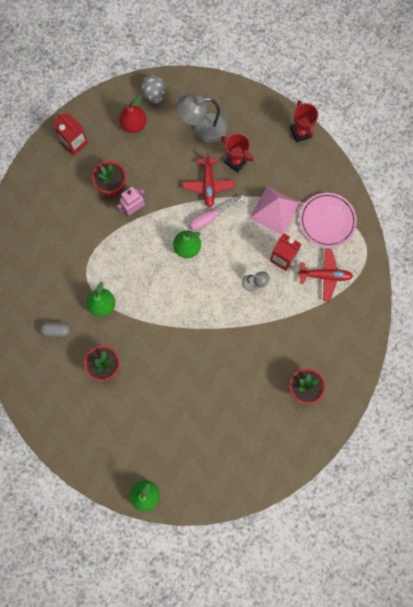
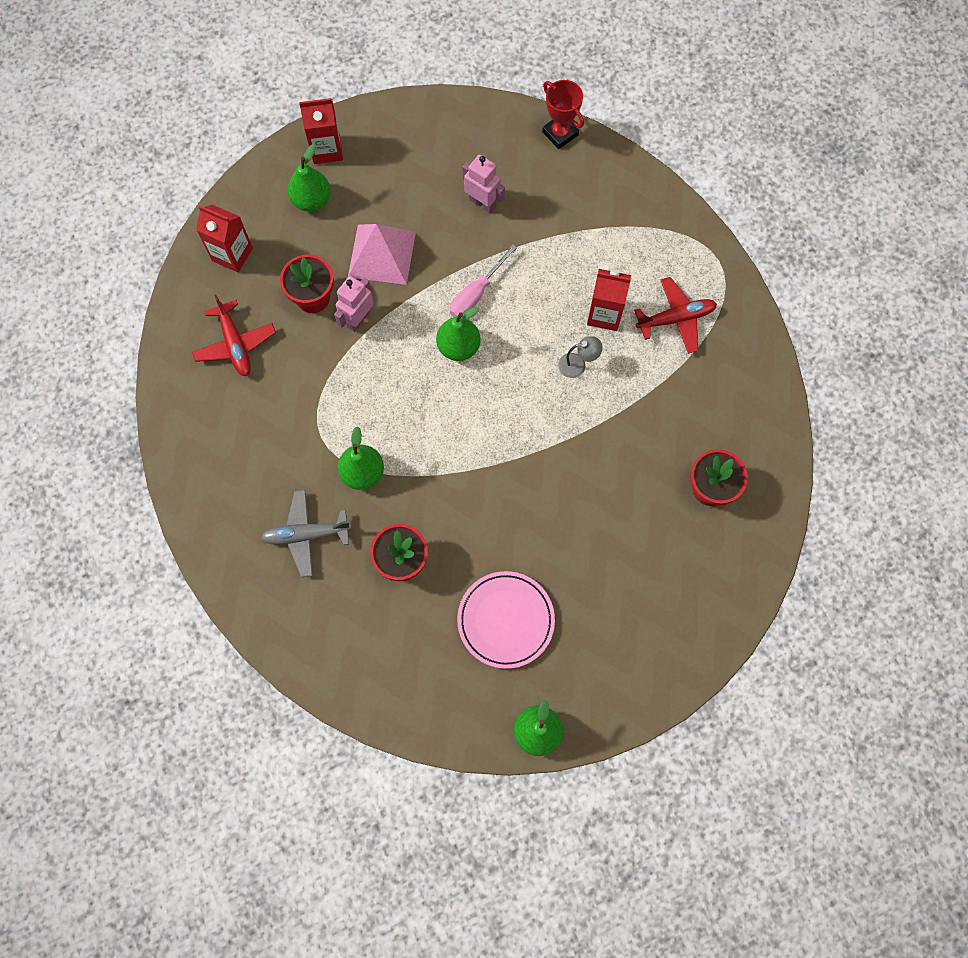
camera: 20 degrees left, 5 degrees down
grey capsule [40,322,71,337] -> grey plane [261,490,352,577]
red pear [119,96,147,133] -> green pear [288,144,331,212]
grey egg [141,75,165,104] -> red carton [299,98,343,164]
grey lamp [176,94,227,143] -> none
red plane [182,152,235,208] -> red plane moved to [192,294,276,376]
red trophy [221,133,254,172] -> pink robot [462,155,505,213]
pink pyramid [250,187,301,235] -> pink pyramid moved to [348,224,416,285]
pink plate [300,193,357,247] -> pink plate moved to [457,571,555,669]

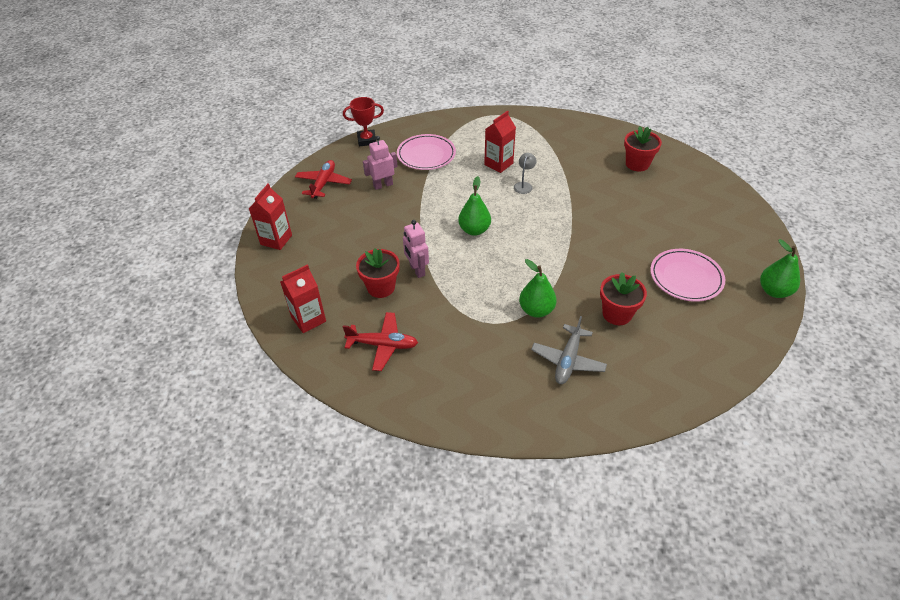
camera: 60 degrees left, 25 degrees down
green pear [288,144,331,212] -> none
pink pyramid [348,224,416,285] -> none
pink screwdriver [450,245,517,317] -> none
red plane [634,277,717,354] -> red plane moved to [295,160,352,199]
none -> pink plate [397,134,456,170]

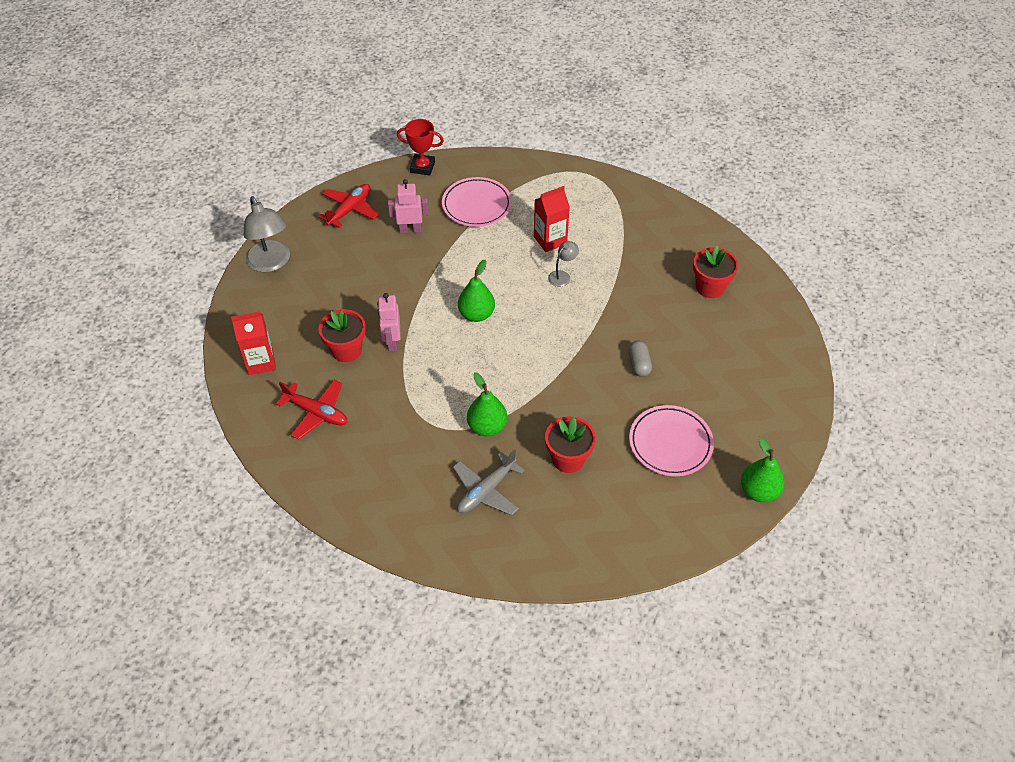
camera: 20 degrees right, 5 degrees up
red carton [249,183,292,250] -> grey lamp [244,196,290,272]
none -> grey capsule [628,341,652,377]

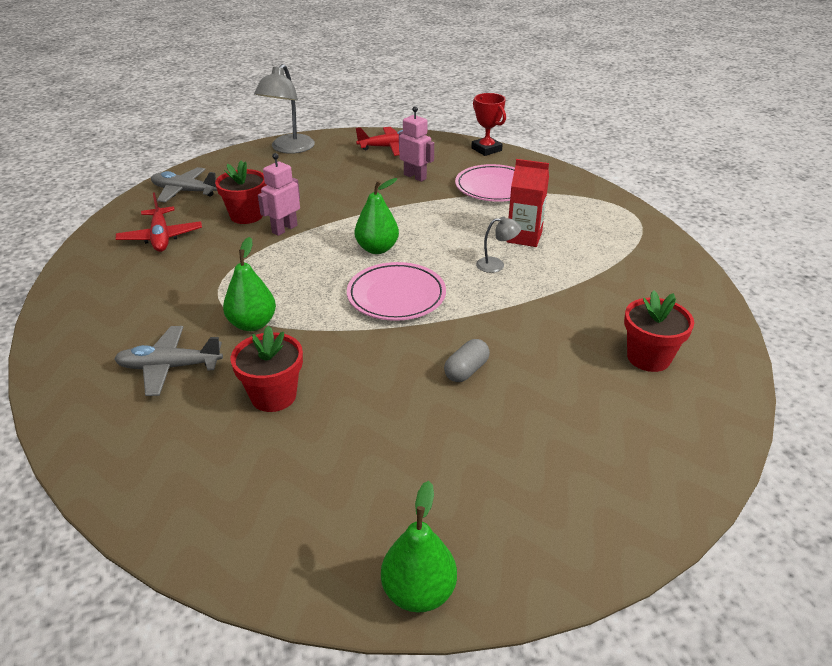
camera: 45 degrees right, 15 degrees down
red carton [231,311,276,375] -> grey plane [151,167,217,203]
pink plate [629,405,714,476] -> pink plate moved to [347,262,446,321]

